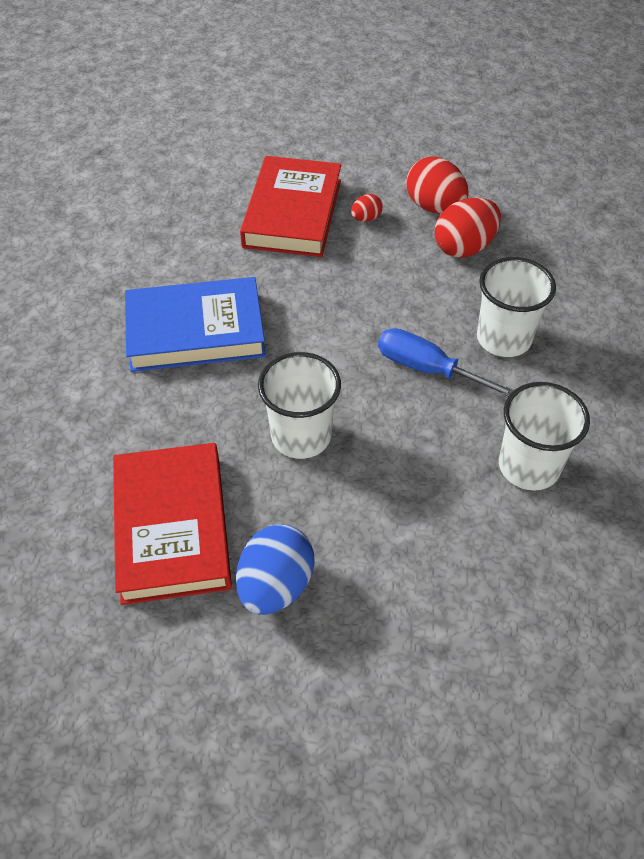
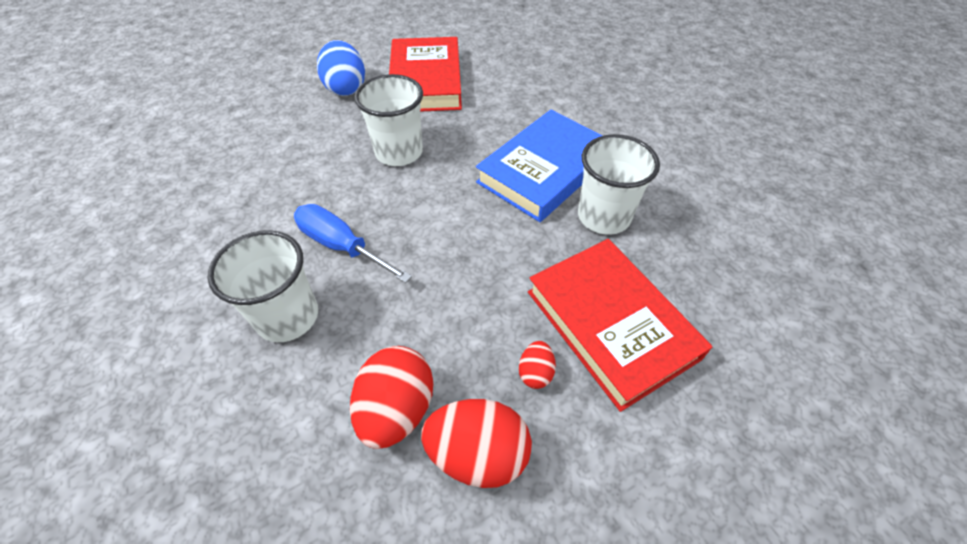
camera: 140 degrees right, 0 degrees up
red book [113,443,232,605] -> red book turned 45 degrees clockwise [389,37,462,112]
blue screwdriver [378,328,514,396] -> blue screwdriver turned 135 degrees counterclockwise [294,204,412,283]
white cup [499,382,590,491] -> white cup moved to [578,134,660,235]

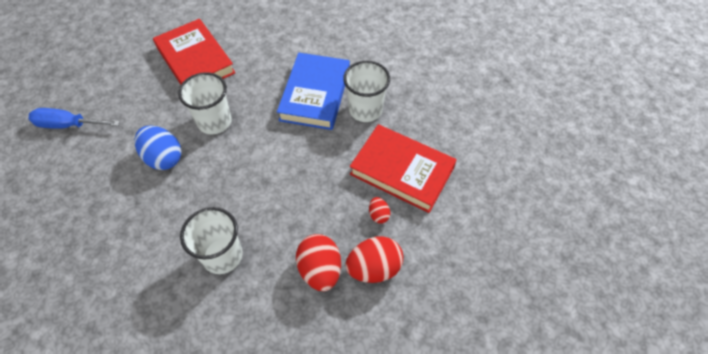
camera: 30 degrees left, 5 degrees up
blue screwdriver [294,204,412,283] -> blue screwdriver moved to [29,108,120,129]
blue egg [317,40,365,96] -> blue egg moved to [135,125,181,170]

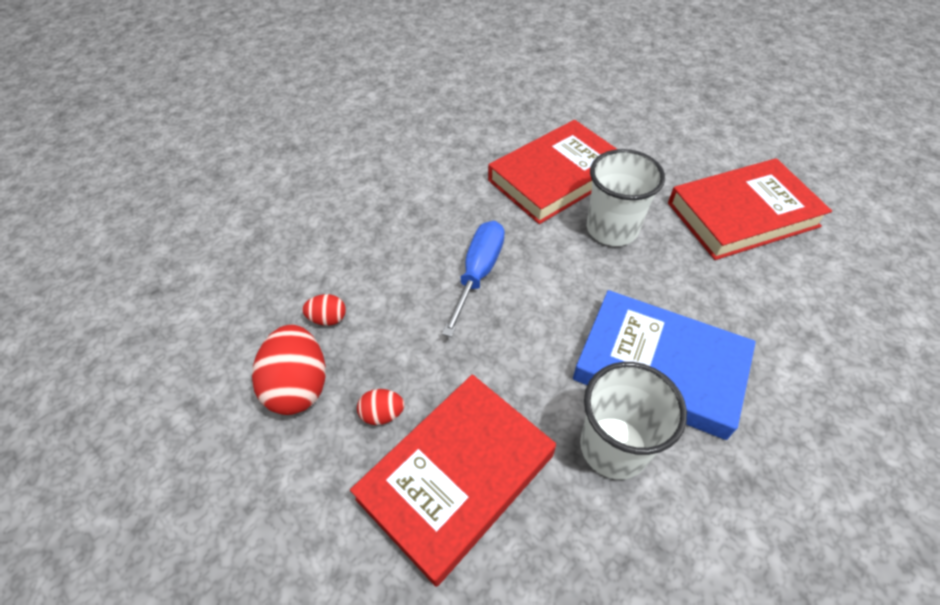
camera: 105 degrees right, 5 degrees down
blue screwdriver [29,108,120,129] -> blue screwdriver moved to [442,221,505,337]
blue egg [135,125,181,170] -> red book [488,120,617,224]
white cup [180,207,243,274] -> none
red egg [296,234,341,291] -> red egg [302,294,346,326], size x0.50

